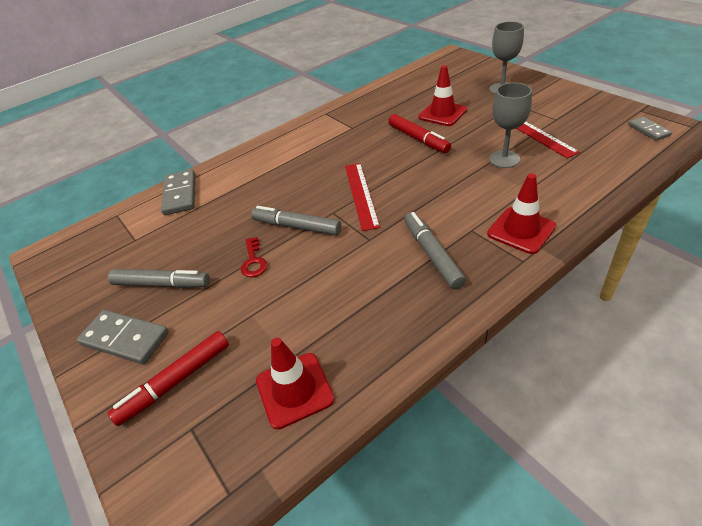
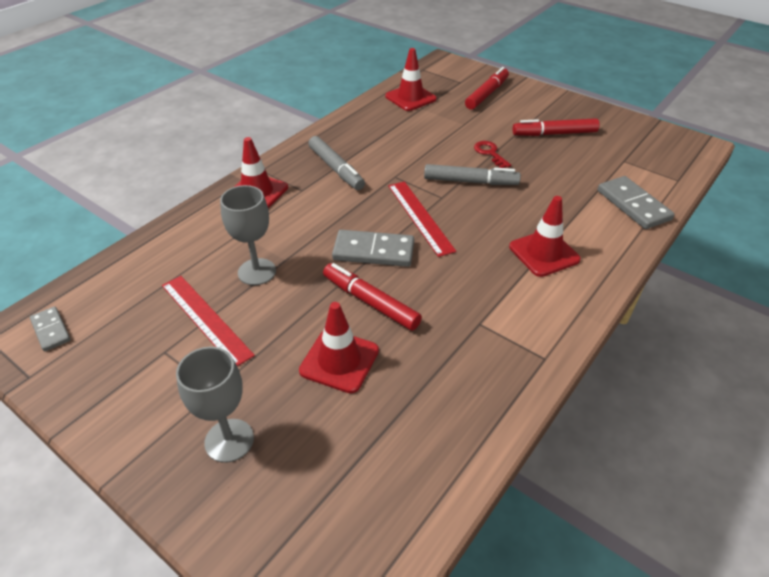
camera: 160 degrees right, 0 degrees up
grey domino [77,310,169,364] -> grey domino moved to [332,230,414,267]
grey marker [108,269,210,288] -> red marker [512,118,600,136]
none -> red traffic cone [509,196,581,277]

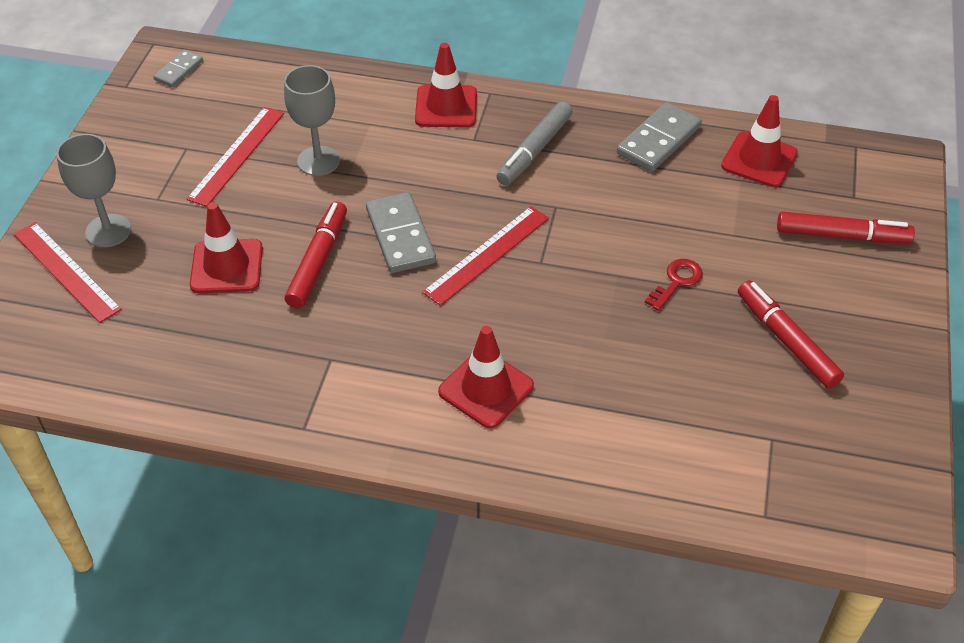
camera: 65 degrees right, 5 degrees up
grey marker [424,164,521,185] -> none
grey domino [598,176,674,229] -> grey domino moved to [617,102,702,172]
none -> red ruler [14,222,122,323]

